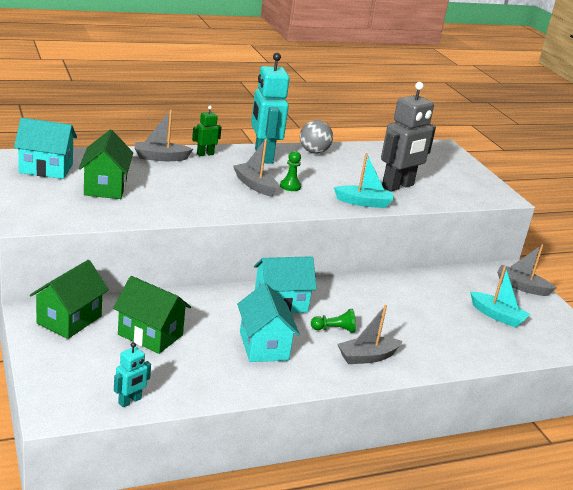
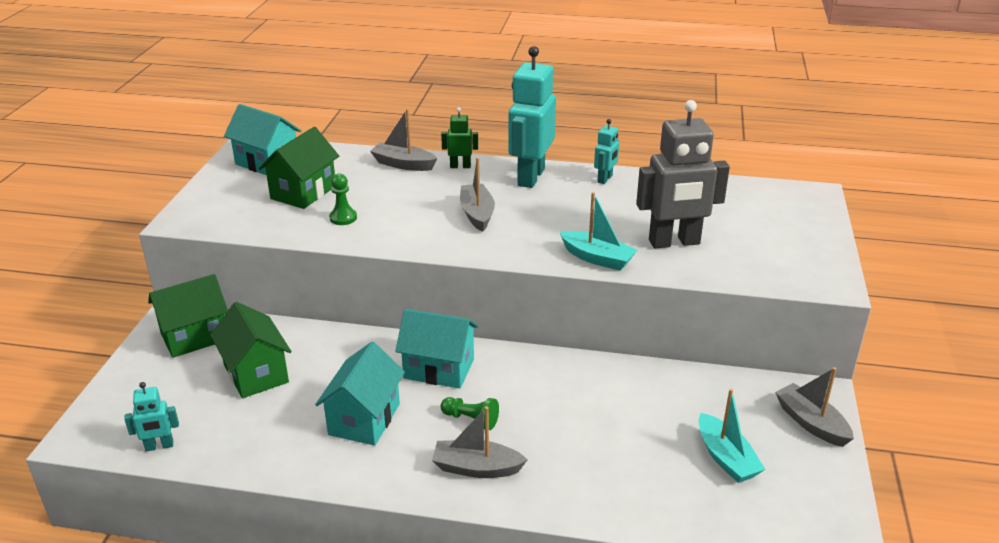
camera: 35 degrees right, 5 degrees up
green pawn [280,151,301,191] -> green pawn moved to [329,174,357,225]
grey ball [300,120,333,154] -> turquoise robot [594,119,619,184]

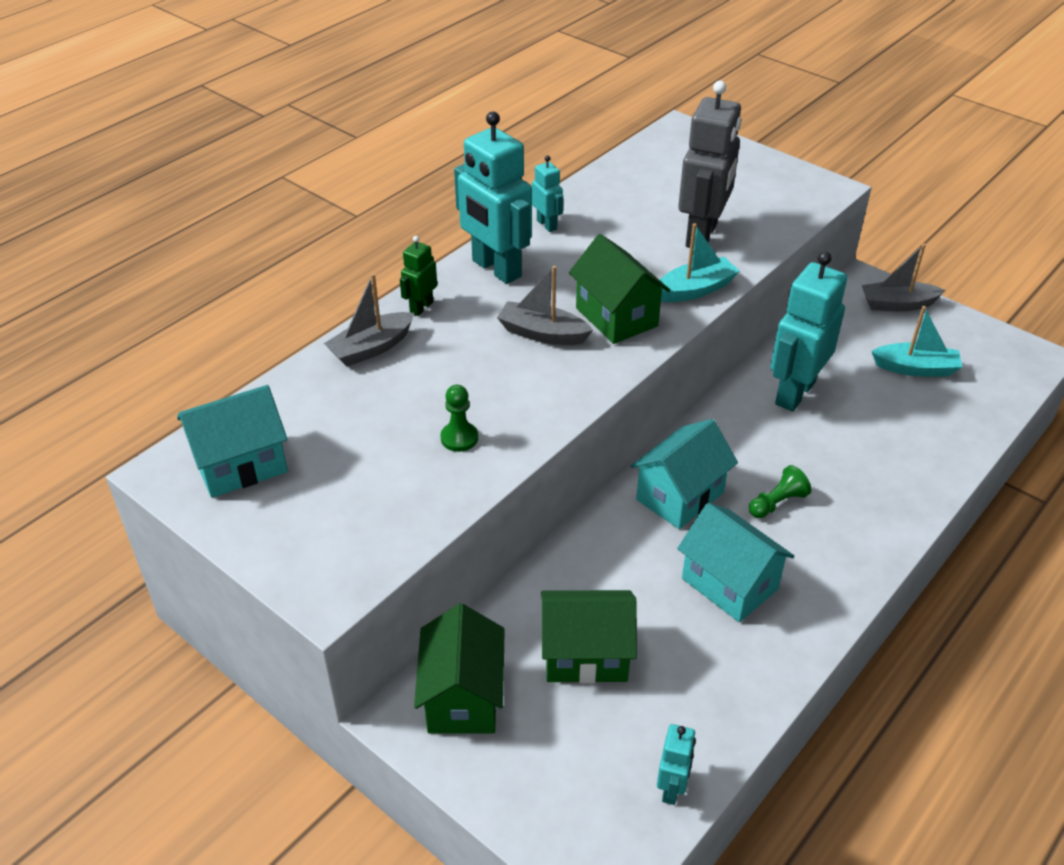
camera: 60 degrees left, 10 degrees up
green house [259,127,339,209] -> green house moved to [569,234,670,344]
grey boat [432,406,527,478] -> none
none -> turquoise robot [771,251,847,412]

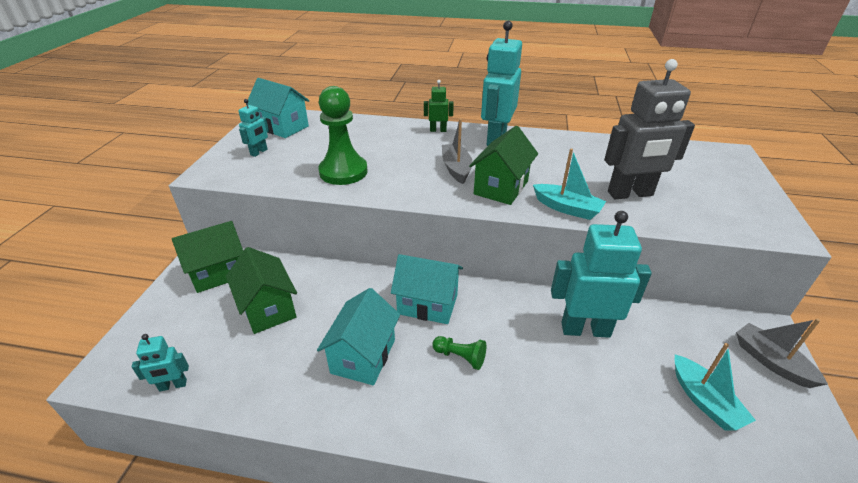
camera: 60 degrees right, 5 degrees down
grey boat [324,273,414,366] -> none
green pawn [441,385,478,452] -> green pawn [318,86,368,185], size x2.08
turquoise robot [532,155,563,232] -> turquoise robot moved to [238,99,269,157]

